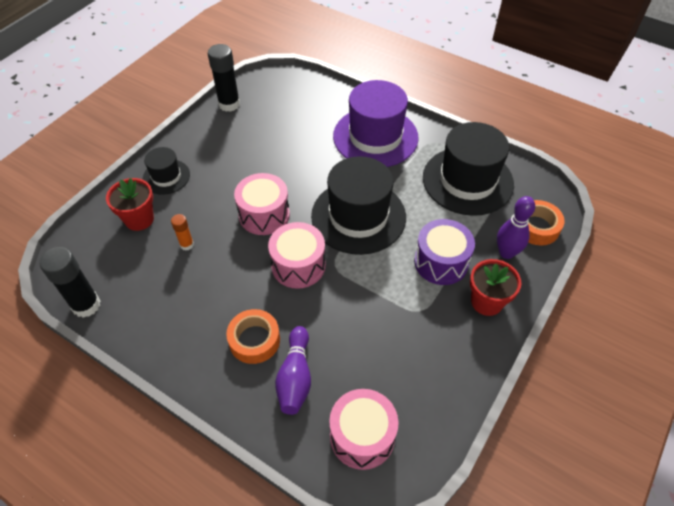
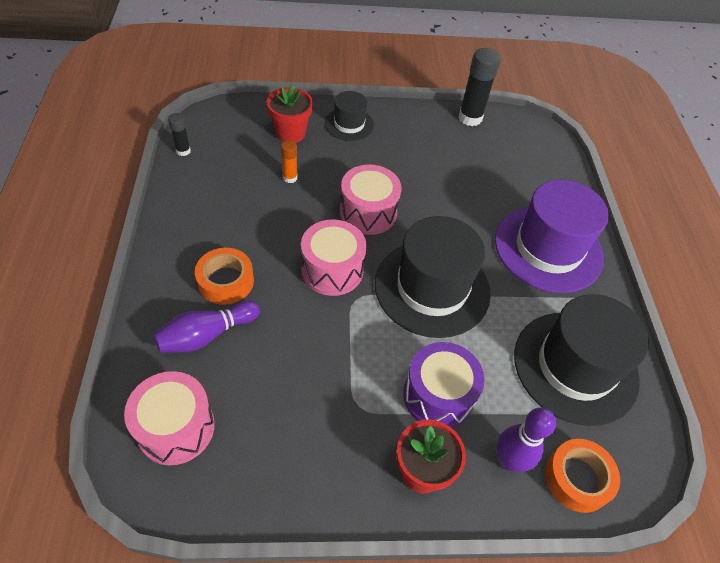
camera: 50 degrees right, 0 degrees up
black glue stick [40,247,100,318] -> black glue stick [168,113,191,156], size x0.54

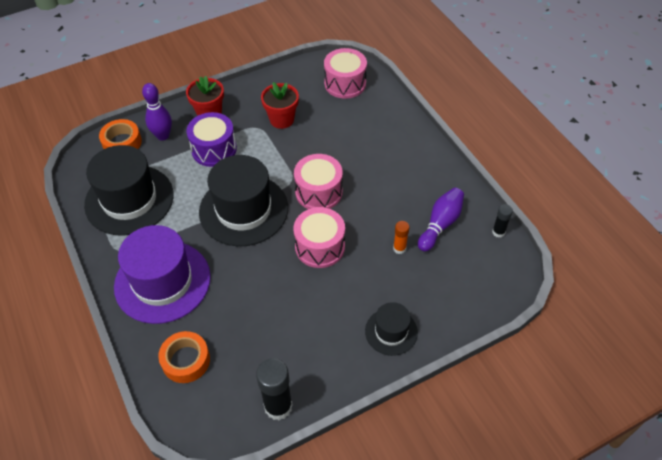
camera: 160 degrees right, 0 degrees up
purple bowling pin [153,301,260,353] -> purple bowling pin moved to [418,188,464,252]
orange tape [195,248,254,305] -> orange tape moved to [158,331,210,383]
red flower pot [267,84,313,143] -> red flower pot moved to [261,82,299,129]

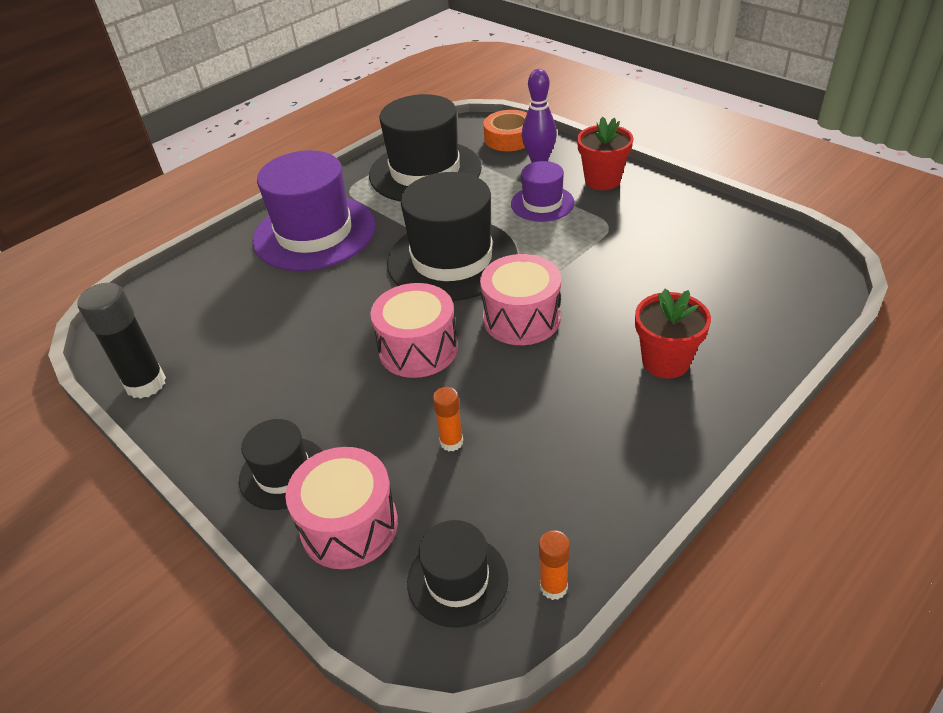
camera: 75 degrees right, 10 degrees down
orange tape [158,331,210,383] -> none
purple drum [186,112,237,167] -> purple hat [511,161,575,222]
red flower pot [261,82,299,129] -> red flower pot moved to [635,289,711,379]
pink drum [324,48,367,99] -> pink drum moved to [286,447,398,569]
purple bowling pin [418,188,464,252] -> none
black glue stick [492,204,513,238] -> orange glue stick [539,530,570,600]
none -> black hat [407,520,508,628]

